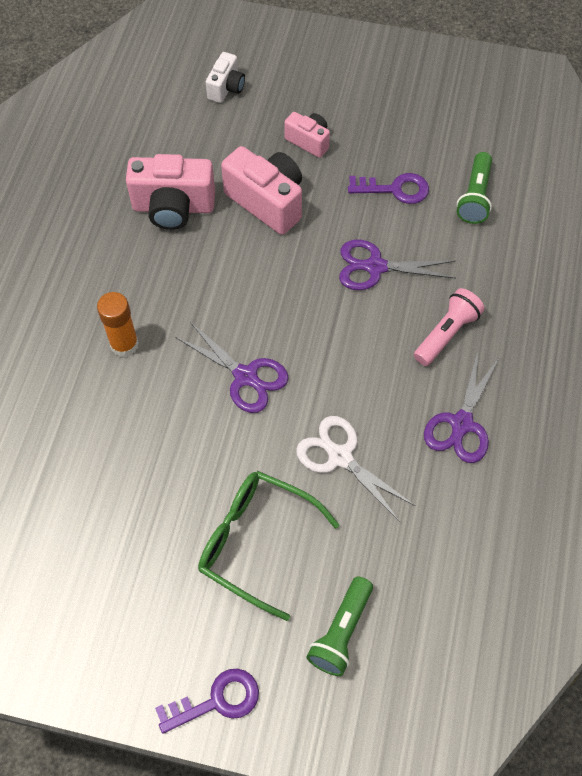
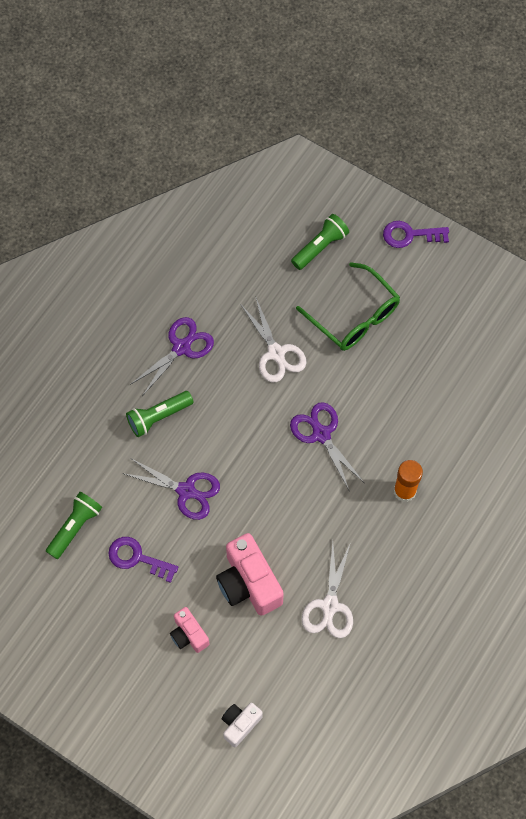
camera: 160 degrees left, 5 degrees up
pink camera [126,154,215,230] -> white scissors [301,542,353,638]
pink flashlight [414,288,485,366] -> green flashlight [126,391,194,437]

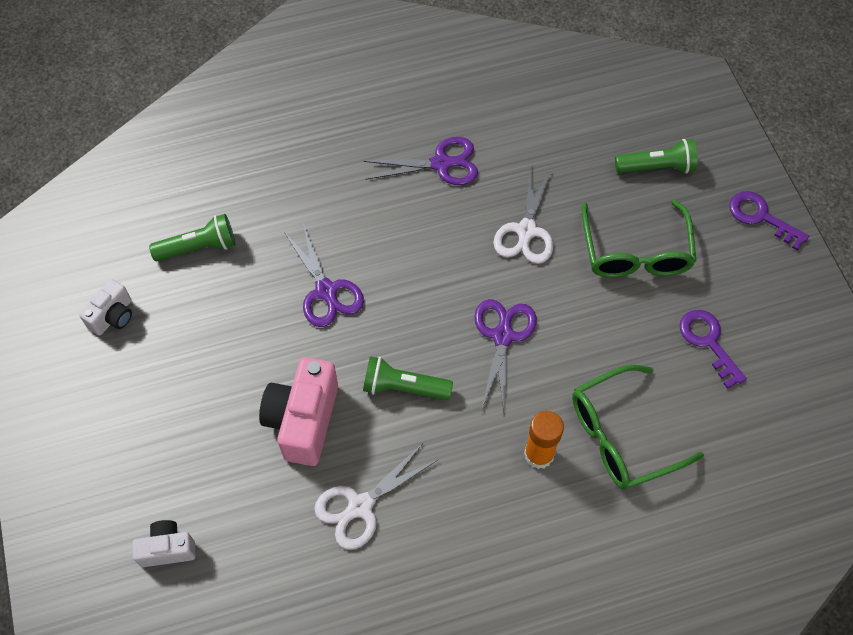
camera: 40 degrees right, 5 degrees down
purple key [108,537,178,583] -> purple key moved to [680,310,747,389]
green flashlight [126,391,194,437] -> green flashlight moved to [363,356,453,400]
pink camera [170,607,209,653] -> none
none -> white camera [79,279,132,336]
none -> green glasses [572,365,704,490]

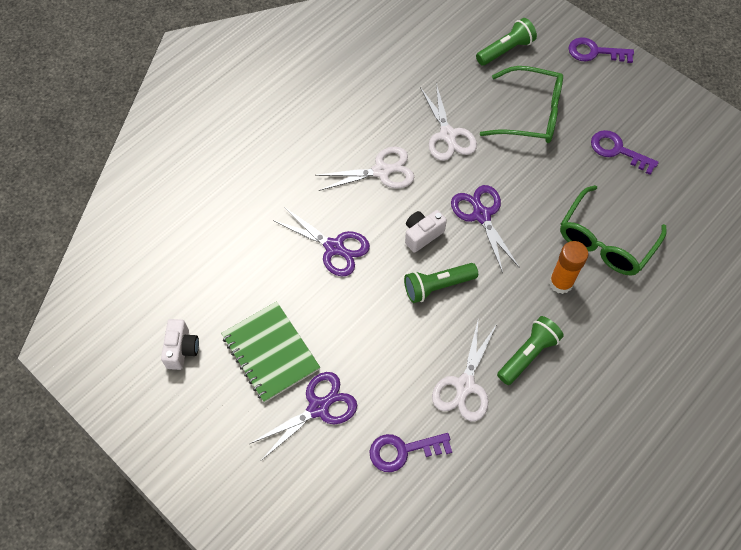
camera: 30 degrees left, 0 degrees up
white camera [132,520,195,567] -> white camera moved to [405,210,447,253]
green flashlight [149,214,236,261] -> green flashlight moved to [497,316,564,385]
pink camera [259,357,338,466] -> none
purple scissors [364,137,478,185] -> purple scissors moved to [250,372,357,461]
green glasses [582,200,696,278] -> green glasses turned 45 degrees counterclockwise [480,66,563,143]
none -> green notebook [221,301,320,403]
none -> white scissors [315,147,414,191]
none -> purple key [369,433,452,472]

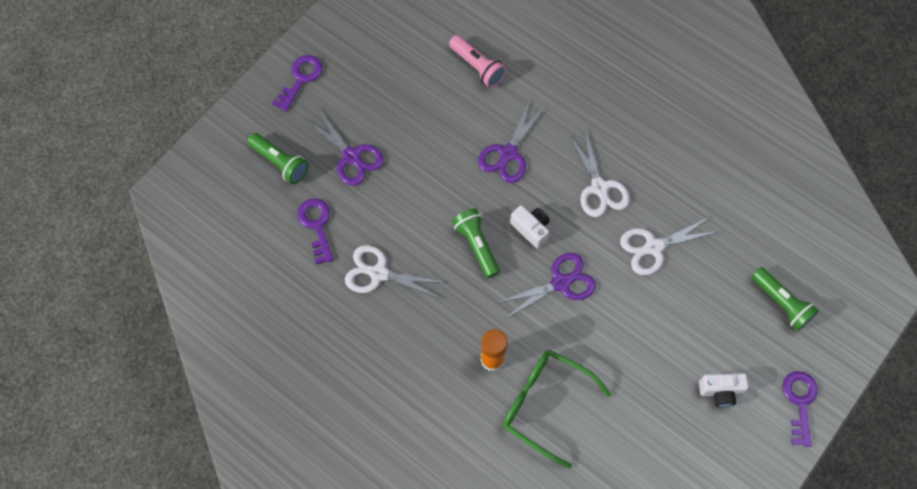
camera: 85 degrees right, 5 degrees up
white camera [161,319,199,370] -> white camera moved to [699,373,748,407]
green notebook [221,301,320,403] -> none
green glasses [480,66,563,143] -> none
green flashlight [497,316,564,385] -> green flashlight moved to [247,133,309,184]
purple key [591,130,659,175] -> purple key moved to [272,55,322,111]
none -> pink flashlight [449,35,506,88]

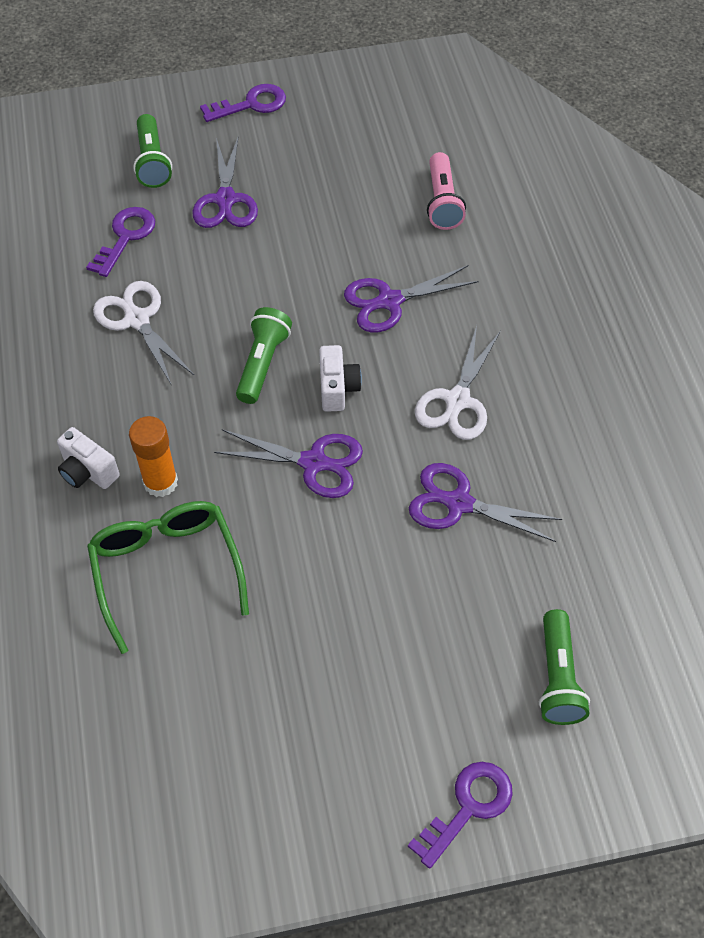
camera: 40 degrees right, 10 degrees down
white scissors [620,217,720,275] -> purple scissors [409,463,562,542]
white camera [699,373,748,407] -> white camera moved to [57,427,120,489]

